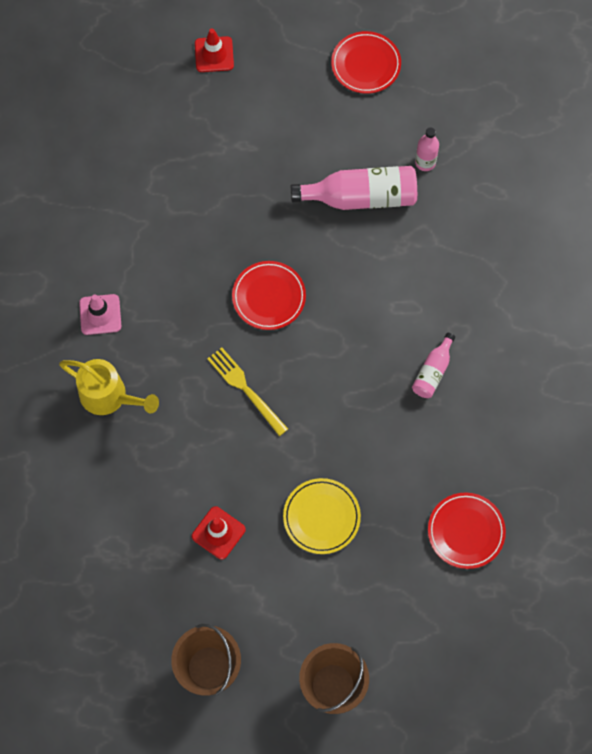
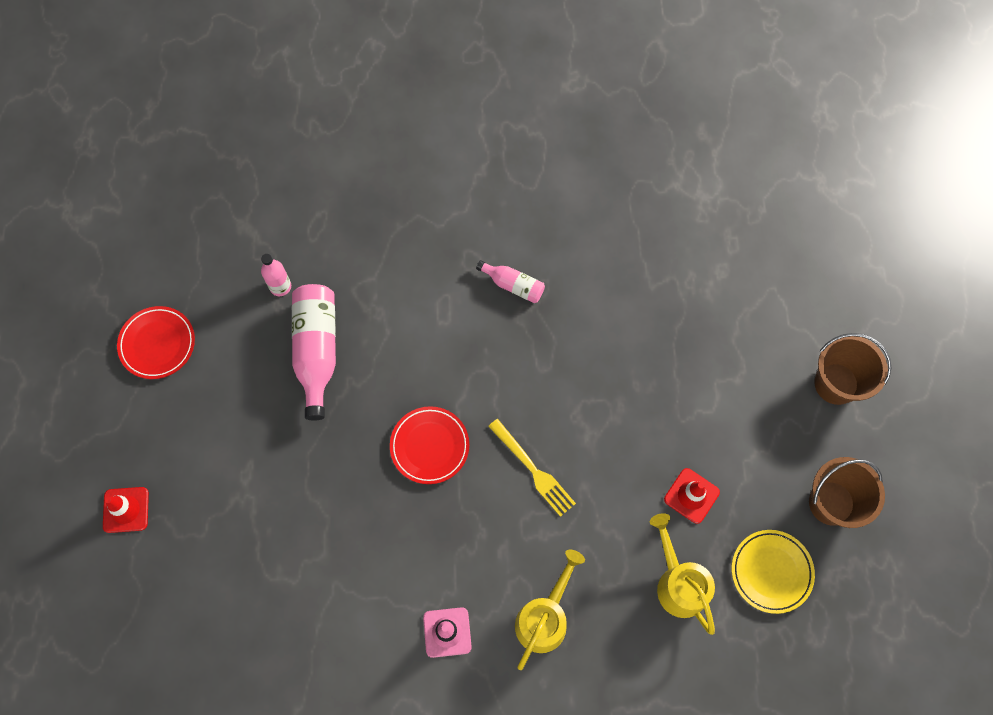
camera: 90 degrees left, 0 degrees up
yellow fork [207,347,288,436] -> yellow fork turned 90 degrees counterclockwise [488,419,576,517]
yellow plate [283,478,361,554] -> yellow plate moved to [732,530,815,614]
red plate [428,492,506,569] -> none
none -> yellow watering can [650,513,715,635]

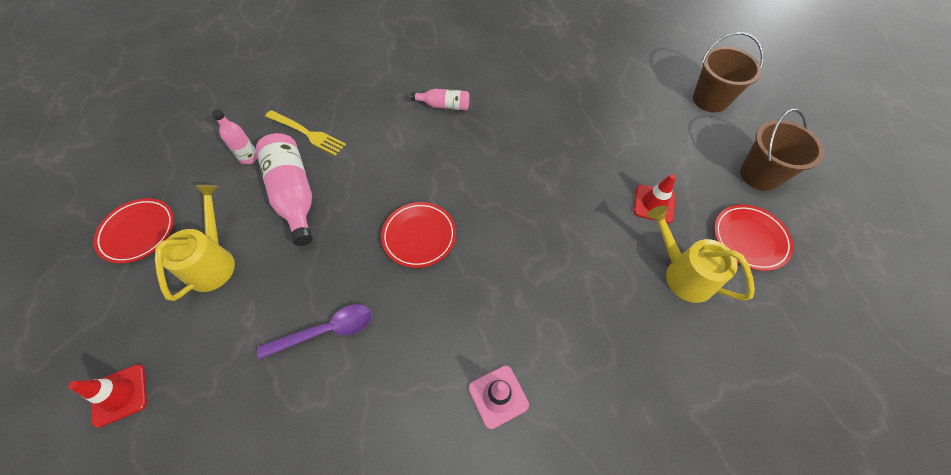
camera: 20 degrees left, 10 degrees down
yellow fork [488,419,576,517] -> yellow fork moved to [265,110,346,156]
yellow watering can [515,549,585,670] -> yellow watering can moved to [155,185,235,301]
yellow plate [732,530,815,614] -> red plate [714,205,793,271]
none -> purple spoon [257,304,372,359]

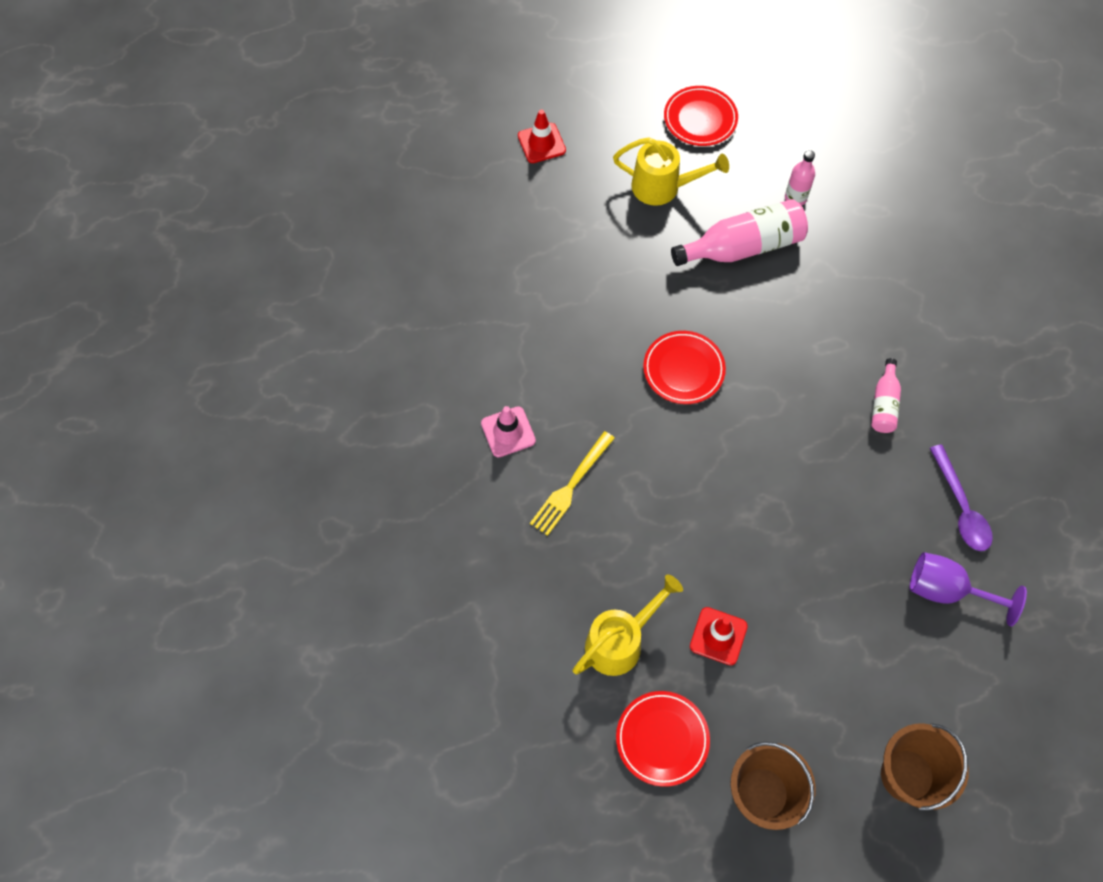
camera: 95 degrees right, 5 degrees up
purple spoon [257,304,372,359] -> purple spoon moved to [930,444,993,551]
yellow fork [265,110,346,156] -> yellow fork moved to [530,431,615,536]
none -> purple goblet [910,552,1027,626]

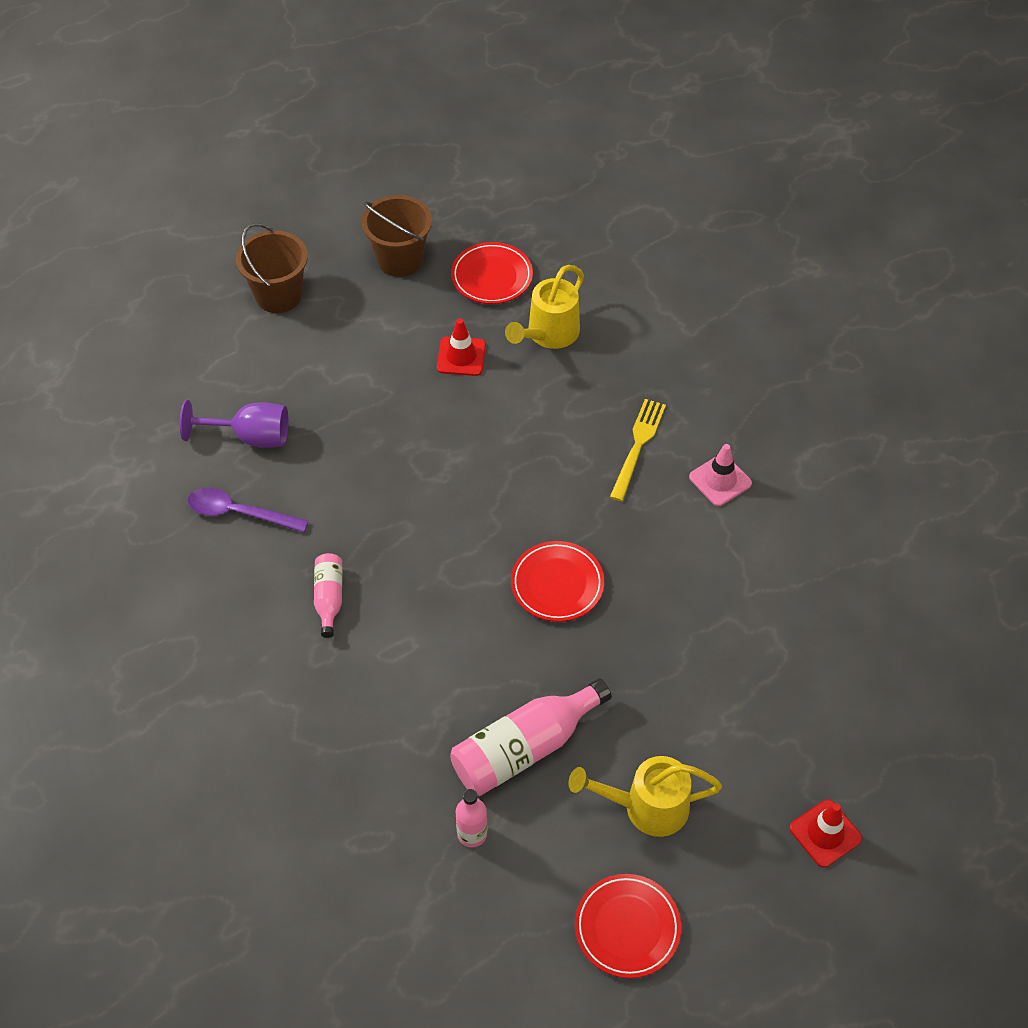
camera: 165 degrees right, 10 degrees down
purple spoon [930,444,993,551] -> purple spoon turned 45 degrees counterclockwise [188,487,309,533]

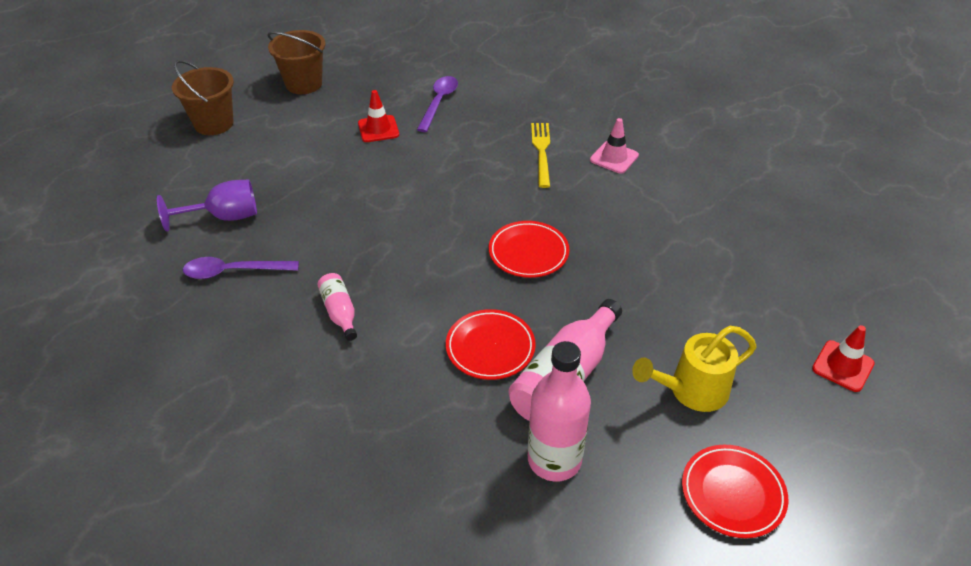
camera: 20 degrees left, 10 degrees down
red plate [451,242,533,304] -> red plate moved to [446,309,536,380]
pink bottle [456,789,487,847] -> pink bottle [528,341,591,482], size x1.85
yellow watering can [505,265,584,349] -> purple spoon [417,76,458,132]

